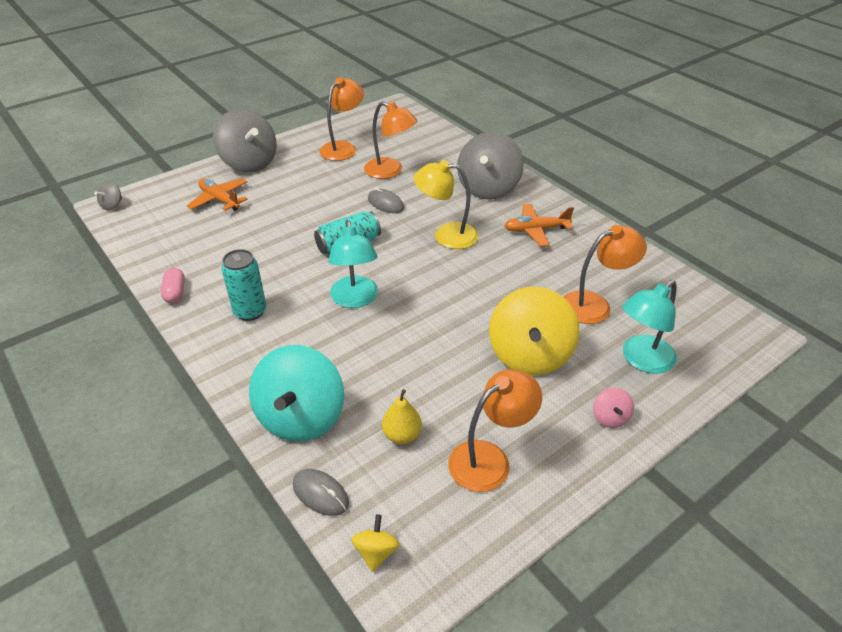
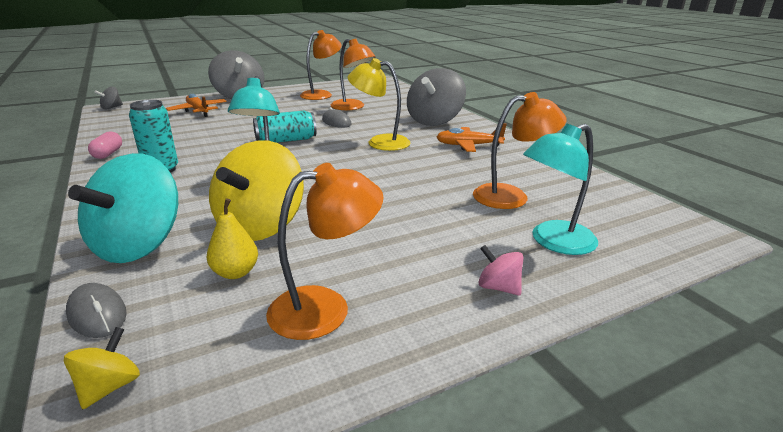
camera: 10 degrees right, 15 degrees down
yellow spinning top [489,287,579,375] -> yellow spinning top moved to [209,140,304,241]
pink spinning top [593,388,634,428] -> pink spinning top turned 120 degrees clockwise [478,245,523,296]

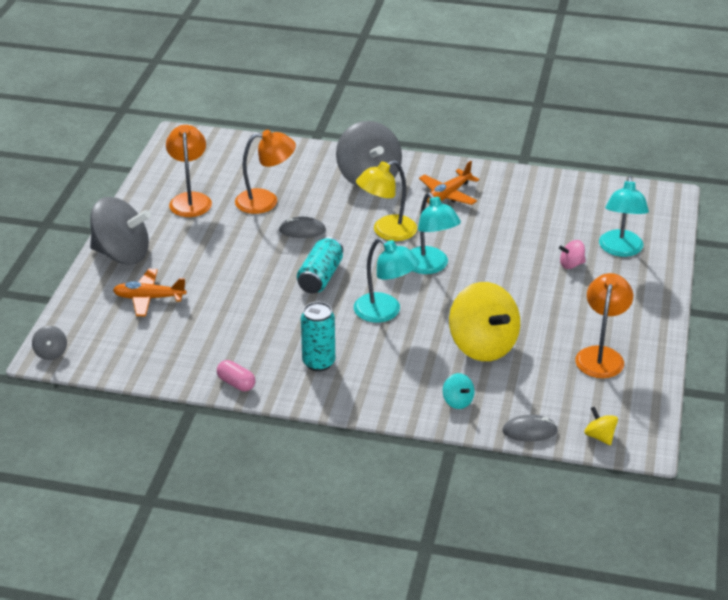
camera: 50 degrees left, 10 degrees up
turquoise spinning top [68,153,178,263] -> turquoise spinning top [443,373,474,409], size x0.43
yellow pear [207,198,258,279] -> none
orange lamp [473,92,567,209] -> none
pink spinning top [478,245,523,296] -> pink spinning top moved to [559,240,586,269]
none -> turquoise lamp [410,192,461,274]

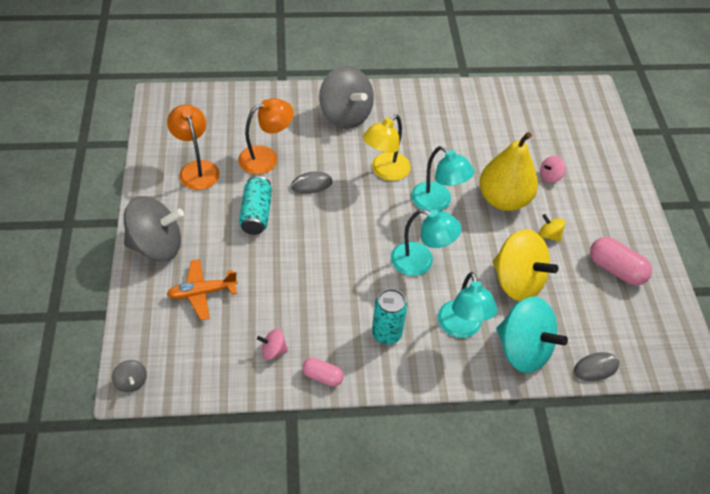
camera: 20 degrees left, 15 degrees up
turquoise can [297,237,343,293] -> turquoise can moved to [239,176,272,235]
orange plane [419,161,479,205] -> none
turquoise spinning top [443,373,474,409] -> turquoise spinning top [496,297,568,373], size x2.31
orange lamp [575,273,633,378] -> pink capsule [590,237,652,285]
yellow spinning top [584,406,618,445] -> yellow spinning top moved to [539,214,565,242]
turquoise lamp [599,176,649,257] -> turquoise lamp moved to [438,272,497,338]
none -> pink spinning top [257,329,288,360]
none -> yellow pear [479,132,538,211]

